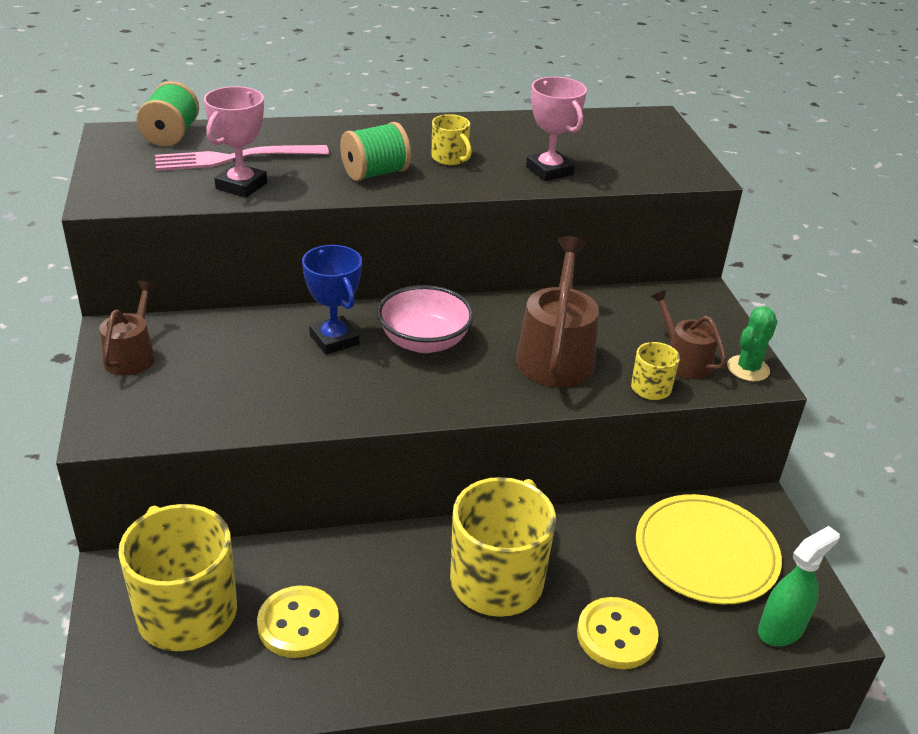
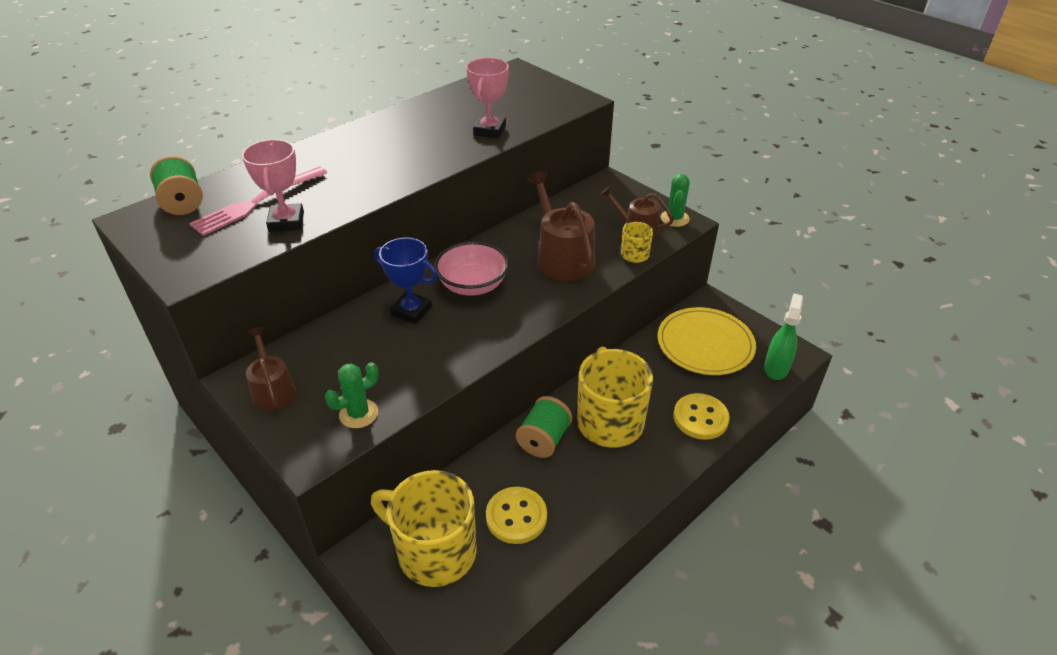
camera: 30 degrees left, 5 degrees up
green spool [340,122,411,181] -> green spool moved to [516,396,572,458]
yellow mug [432,114,472,165] -> none
pink trophy [526,77,587,181] -> pink trophy turned 75 degrees clockwise [466,58,509,138]
none -> green cactus [325,362,379,428]

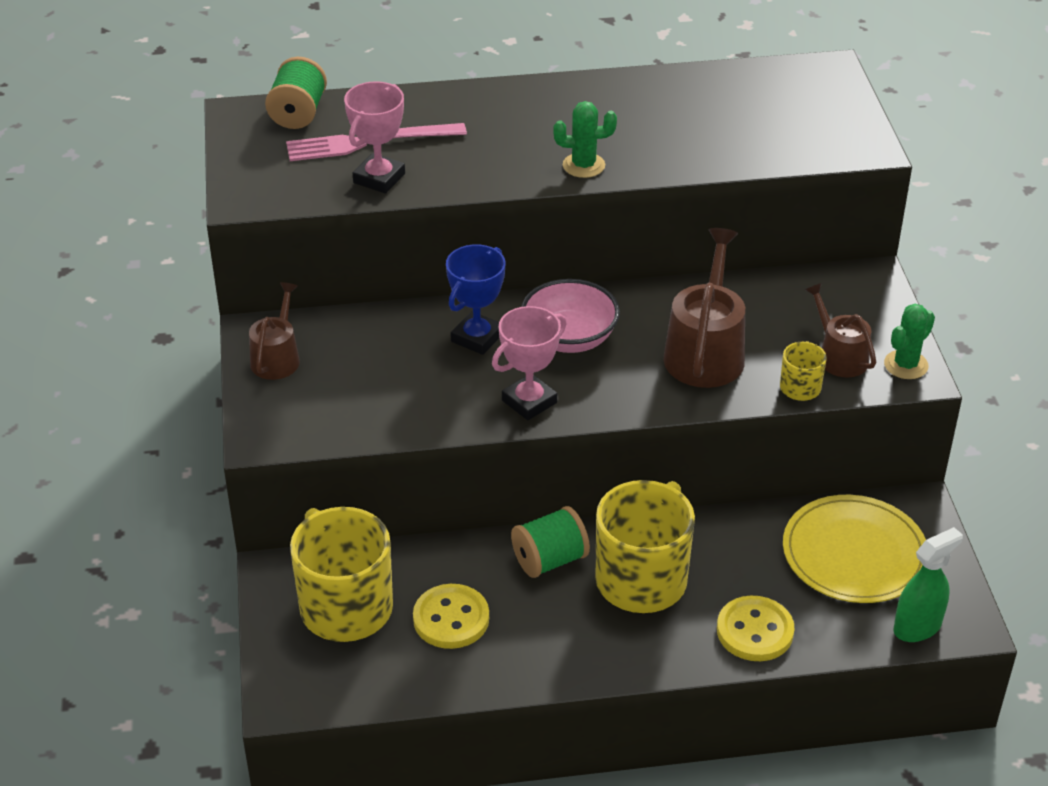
camera: 35 degrees right, 0 degrees up
green cactus [325,362,379,428] -> green cactus moved to [553,101,617,178]
blue trophy [374,237,437,324] -> blue trophy turned 60 degrees clockwise [446,245,505,355]
pink trophy [466,58,509,138] -> pink trophy moved to [492,306,566,420]

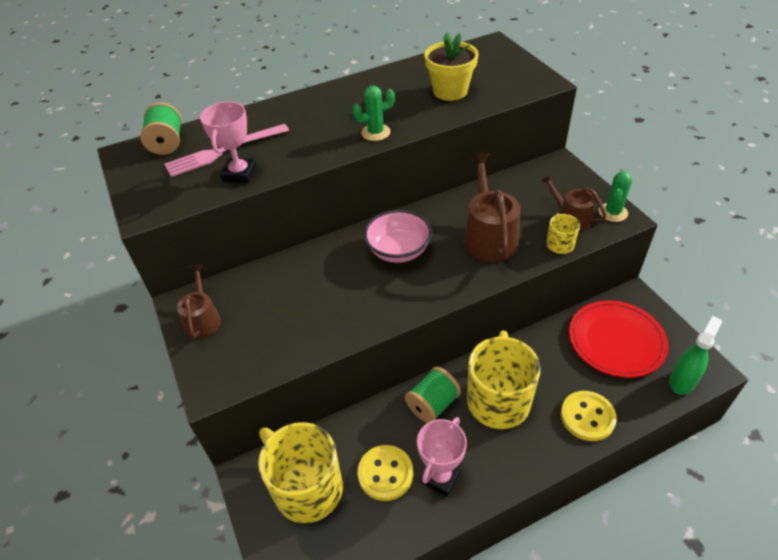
camera: 15 degrees left, 5 degrees up
blue trophy [446,245,505,355] -> none
pink trophy [492,306,566,420] -> pink trophy moved to [417,417,467,497]
yellow plate [783,495,926,603] -> red plate [569,300,668,378]
none -> yellow flower pot [425,32,479,101]

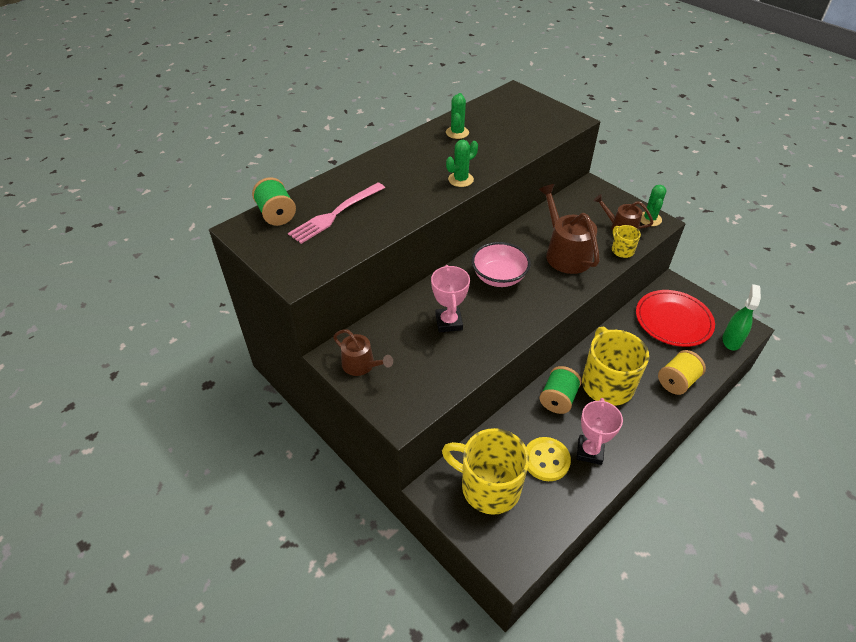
camera: 20 degrees left, 0 degrees up
brown watering can [177,264,221,339] -> brown watering can turned 150 degrees clockwise [333,329,393,376]
pink trophy [200,102,257,183] -> pink trophy moved to [431,265,470,332]
yellow flower pot [425,32,479,101] -> none
yellow button [561,391,617,441] -> yellow spool [658,350,706,395]
none -> green cactus [446,93,469,139]

